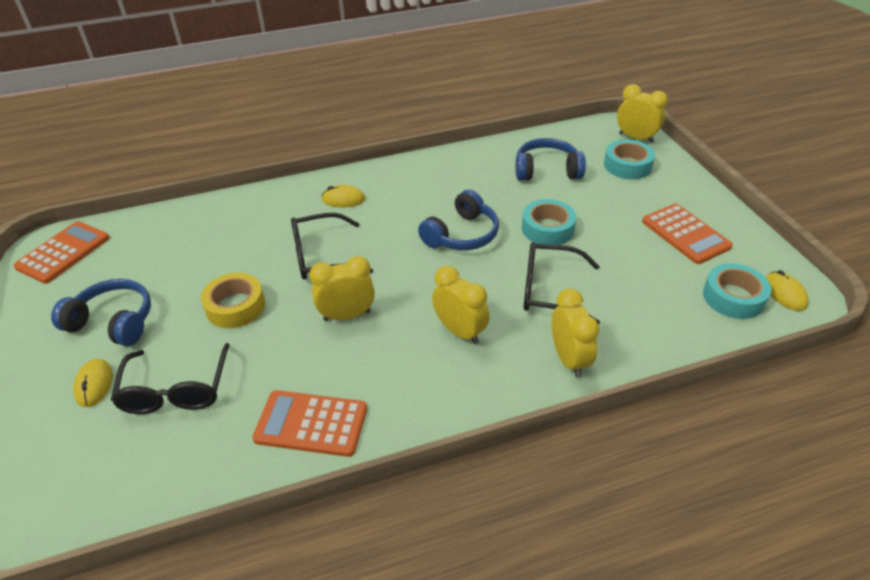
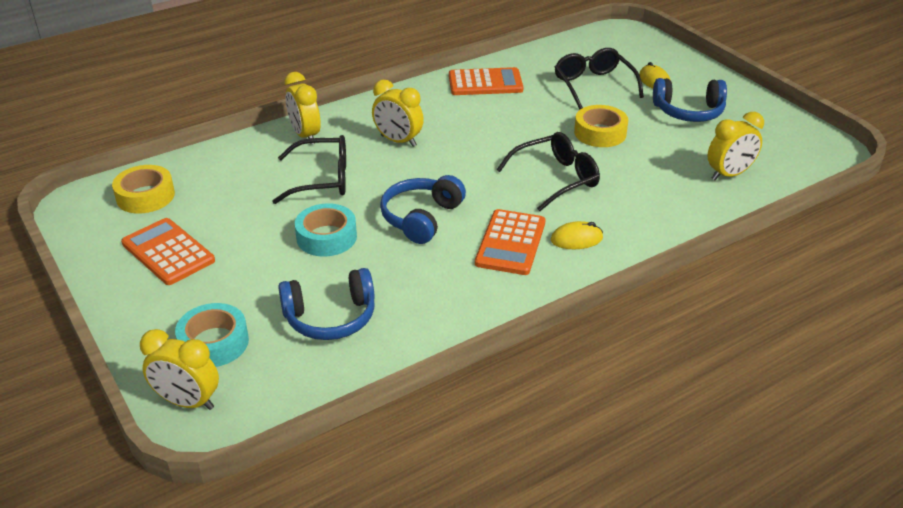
camera: 165 degrees right, 5 degrees down
orange calculator [14,221,109,284] -> orange calculator moved to [475,209,546,275]
yellow clock [309,256,375,321] -> yellow clock moved to [708,112,764,180]
turquoise tape [703,263,771,319] -> yellow tape [112,165,175,213]
yellow mouse [766,270,809,311] -> none

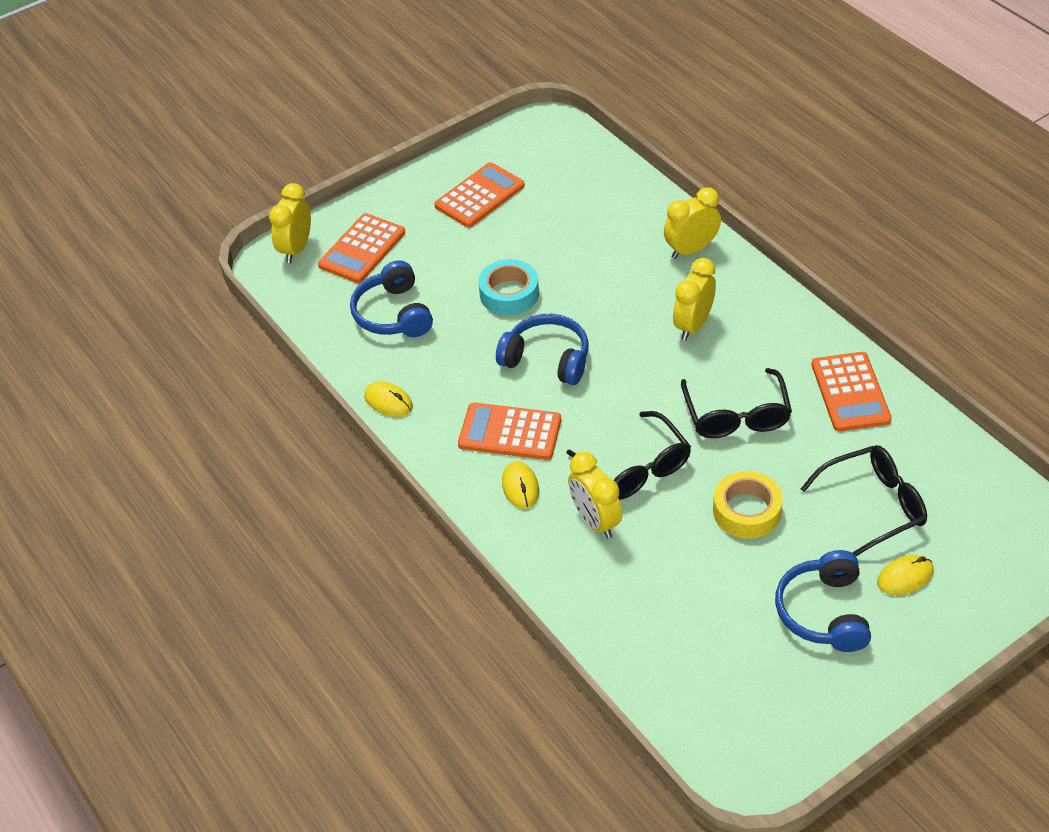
camera: 90 degrees right, 10 degrees up
yellow tape [112,165,175,213] -> none
turquoise tape [175,303,249,367] -> orange calculator [318,213,405,283]
black glasses [272,135,346,204] -> black glasses moved to [681,368,792,438]
yellow clock [708,112,764,180] -> yellow clock moved to [568,452,622,538]
none -> yellow mouse [364,382,413,417]

